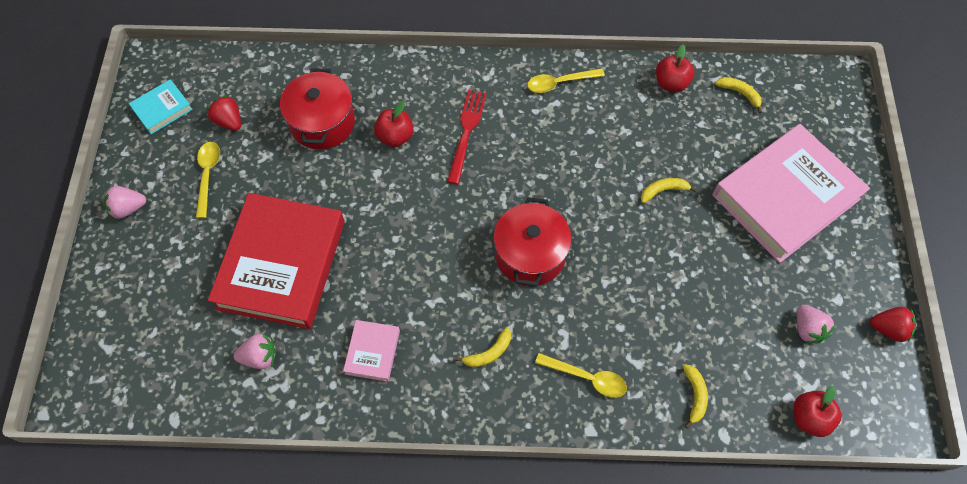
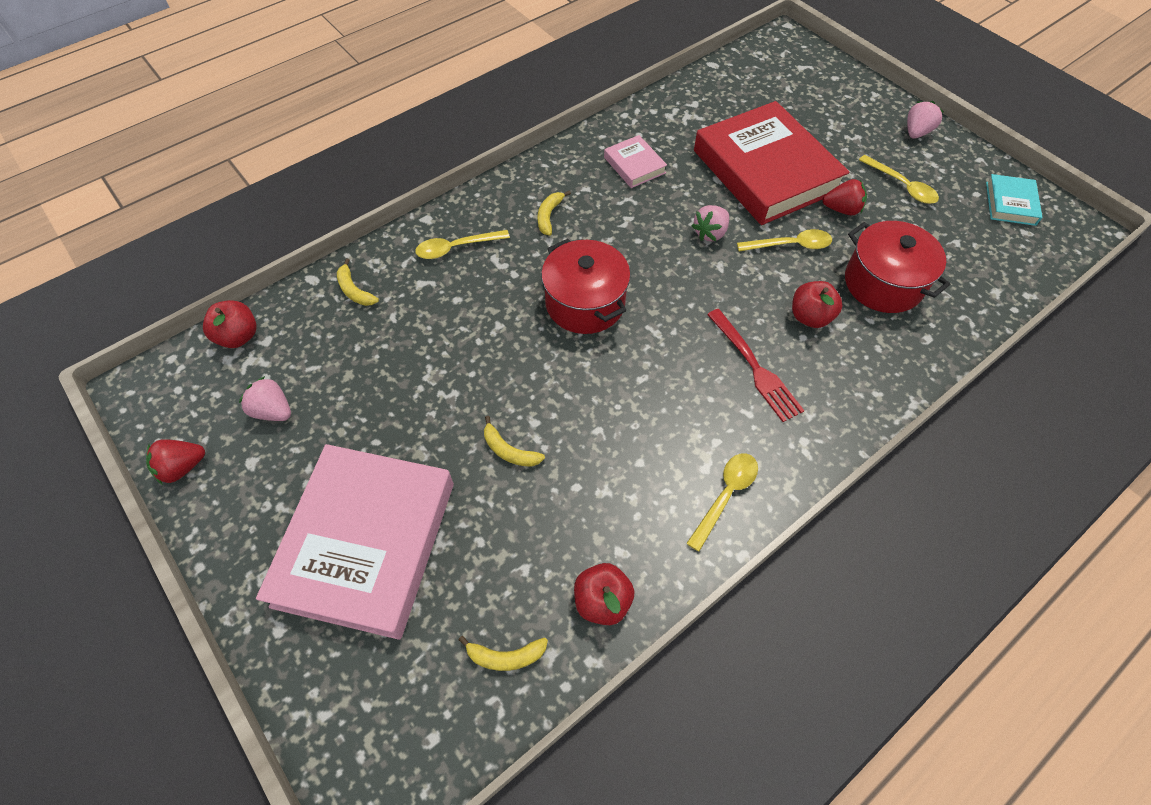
camera: 140 degrees right, 5 degrees down
red strawberry [206,95,241,131] -> red strawberry moved to [822,179,867,215]
pink strawberry [234,333,276,369] -> pink strawberry moved to [692,205,729,241]
yellow banana [641,178,697,203] -> yellow banana turned 90 degrees clockwise [484,416,545,467]
none -> yellow spoon [737,229,832,251]

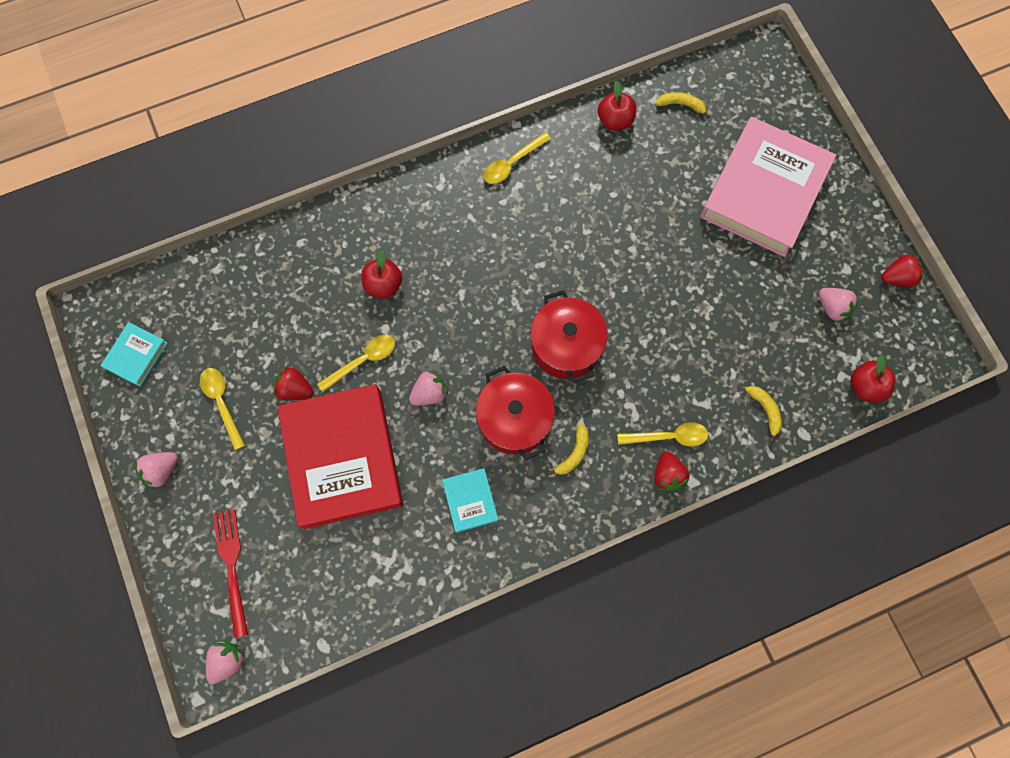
camera: 165 degrees left, 15 degrees up
yellow banana [484,416,545,467] -> none
pink book [604,135,667,188] -> turquoise book [442,468,498,533]
red fork [707,309,804,422] -> red fork moved to [213,509,248,638]
yellow spoon [737,229,832,251] -> yellow spoon turned 135 degrees clockwise [317,335,395,392]
red pot [845,221,950,313] -> red pot moved to [476,365,555,460]
none -> pink strawberry [206,640,245,684]
none -> red strawberry [654,451,690,491]

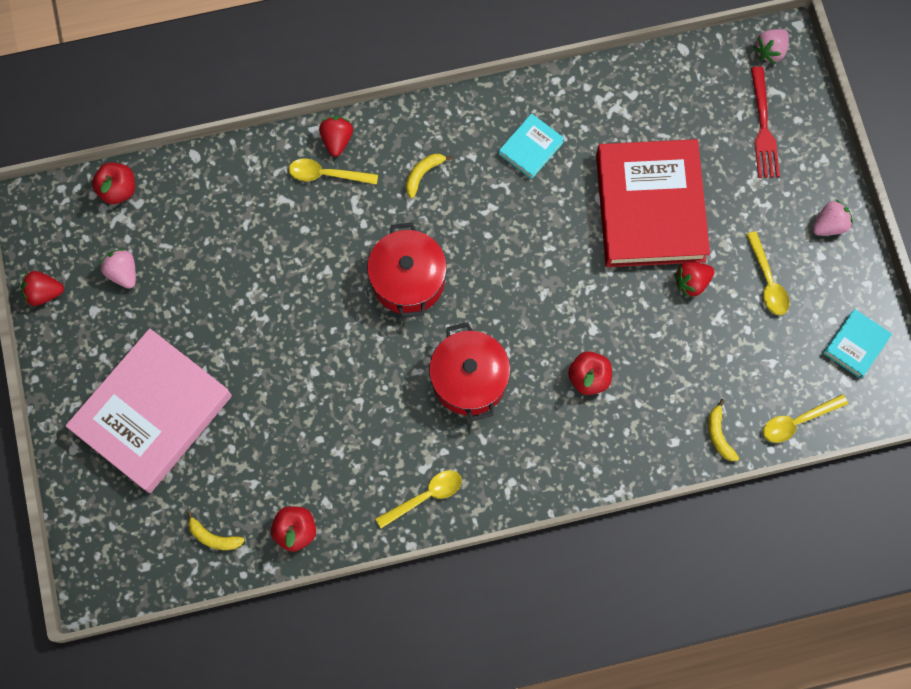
camera: 170 degrees left, 0 degrees up
red strawberry [273,367,314,400] -> red strawberry turned 120 degrees clockwise [674,262,714,297]
yellow spoon [317,335,395,392] -> yellow spoon moved to [763,394,848,443]
pink strawberry [409,370,448,406] -> none
turquoise book [442,468,498,533] -> turquoise book turned 45 degrees clockwise [499,113,564,179]
red pot [476,365,555,460] -> red pot moved to [429,322,510,421]
yellow banana [745,386,782,443] -> yellow banana moved to [708,399,739,461]

